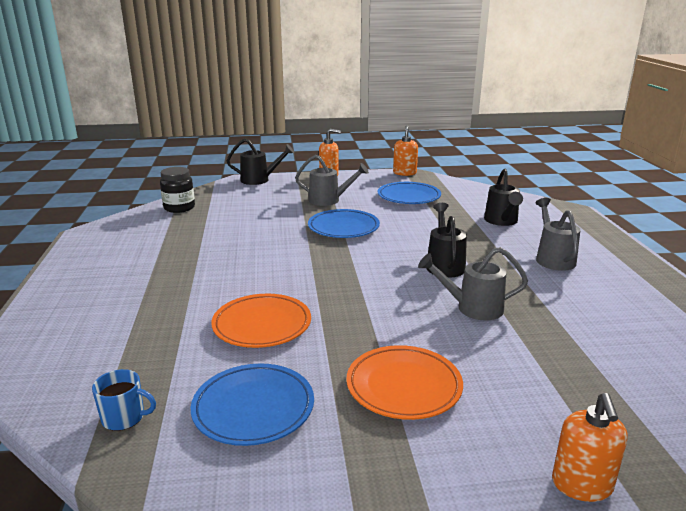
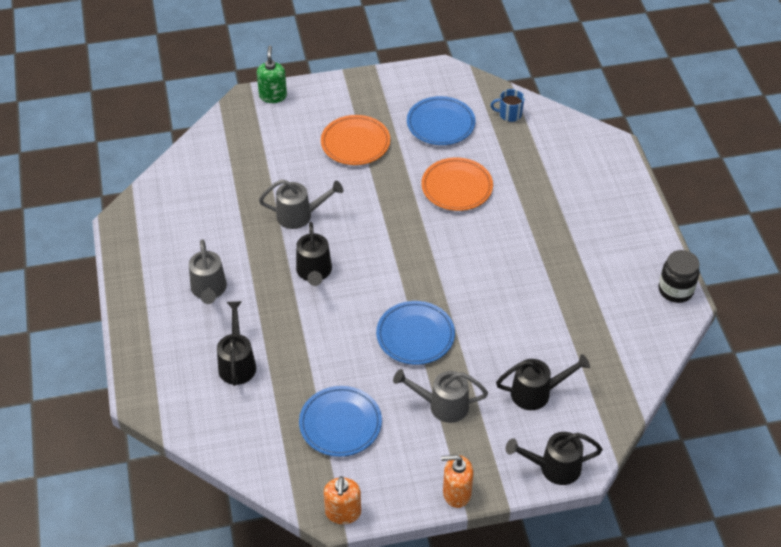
camera: 175 degrees right, 25 degrees up
black jar [160,167,195,213] -> black jar moved to [659,250,700,303]
orange soap dispenser [552,393,628,502] -> green soap dispenser [257,46,287,103]
none -> black watering can [496,354,590,410]

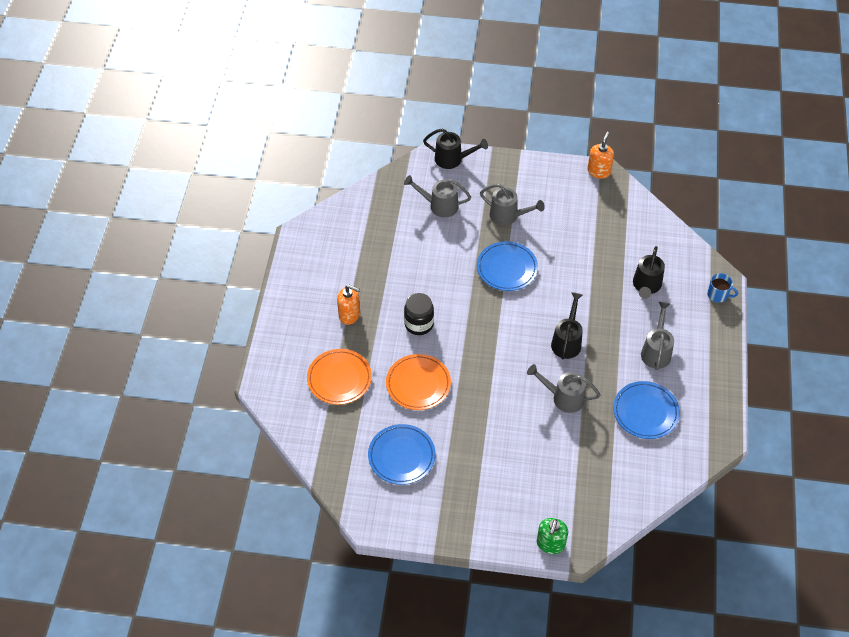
camera: 160 degrees left, 5 degrees up
blue plate [299,386,382,457] -> blue plate moved to [613,381,680,439]
orange plate [321,115,390,165] -> orange plate moved to [307,349,372,405]
orange soap dispenser [441,455,473,508] -> orange soap dispenser moved to [337,285,360,325]
blue mug [491,89,525,122] -> blue mug moved to [707,273,738,303]
black watering can [496,354,590,410] -> grey watering can [404,175,471,218]
black jar [659,250,700,303] -> black jar moved to [404,293,434,335]

